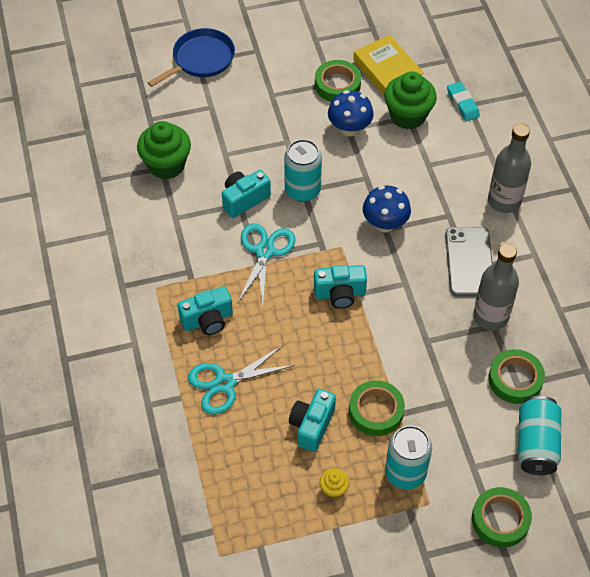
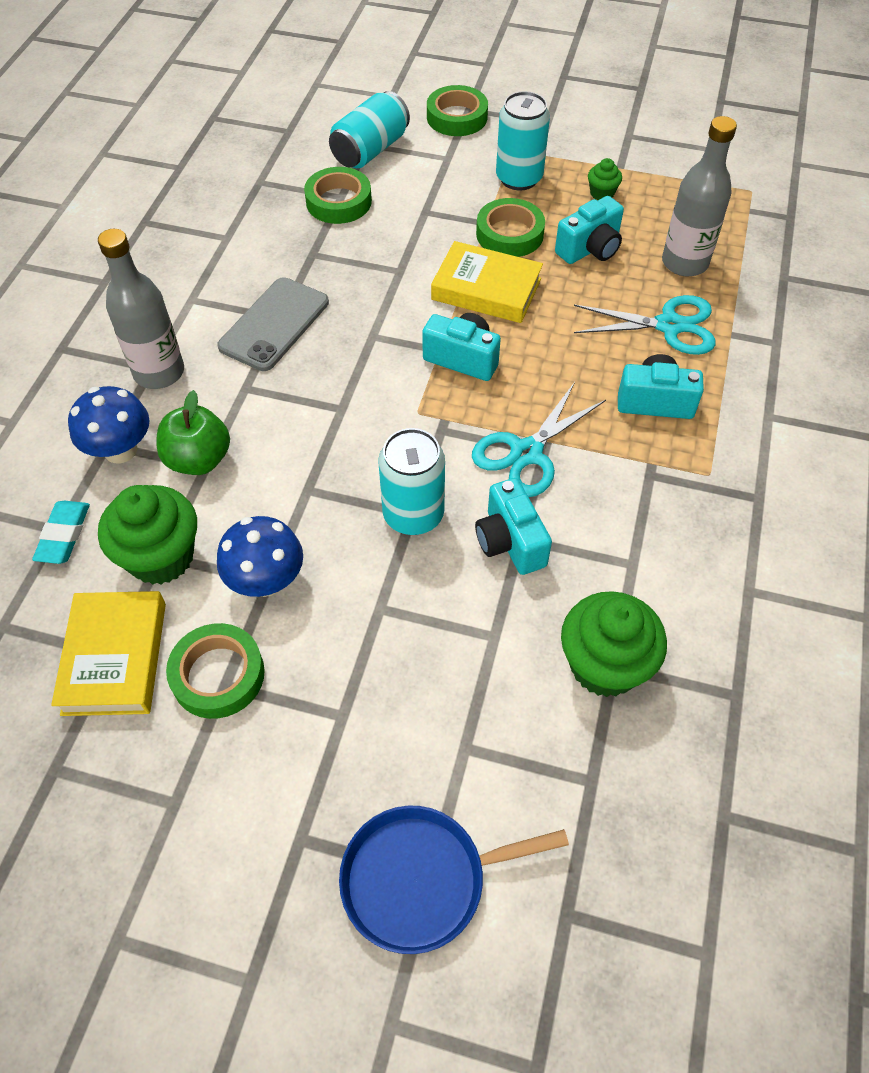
camera: 150 degrees left, 0 degrees up
turquoise camera [222,170,271,218] -> turquoise camera turned 75 degrees clockwise [475,478,552,575]
yellow cupcake [319,468,349,499] -> green cupcake [588,158,622,200]
blue mushroom [363,185,411,232] -> blue mushroom moved to [68,386,150,463]
grey bottle [473,243,519,330] -> grey bottle moved to [662,116,737,276]
none -> green apple [156,390,230,475]
none -> yellow book [431,241,543,323]

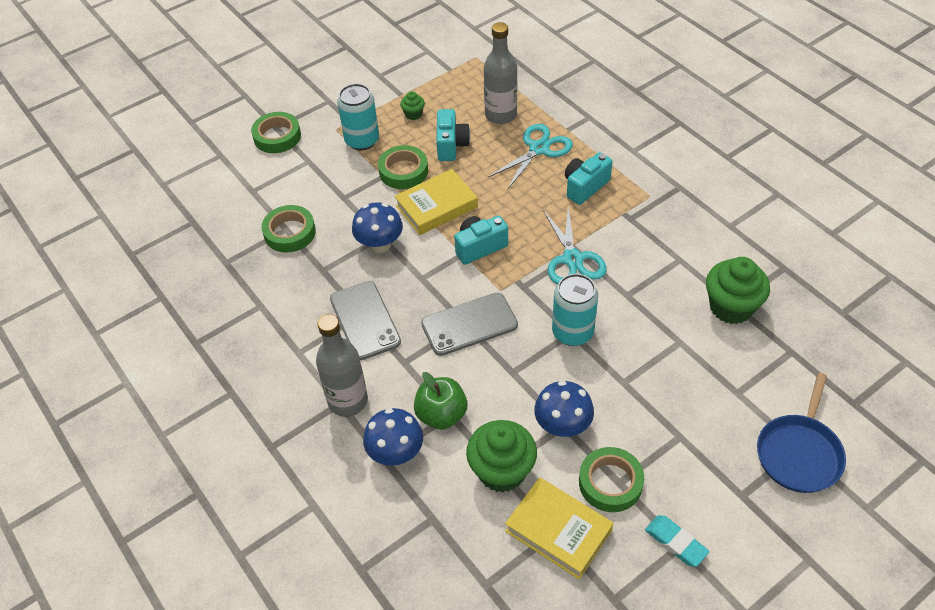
camera: 50 degrees left, 5 degrees down
turquoise eraser [32,501,90,564] -> turquoise eraser moved to [645,515,709,567]
turquoise can [329,91,410,168] -> none
turquoise camera [475,478,552,575] -> none
none -> blue mushroom [352,202,403,253]
none -> grey phone [421,293,518,356]

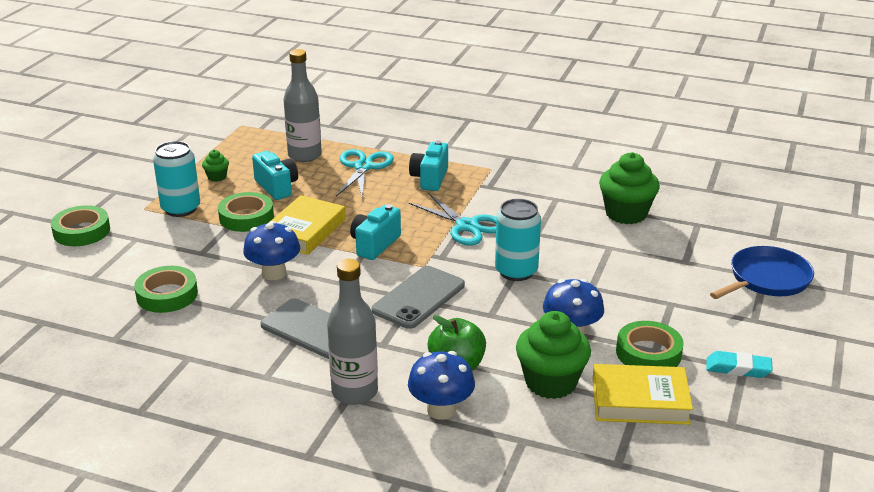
camera: 35 degrees left, 20 degrees down
blue pan [757,373,846,493] -> blue pan turned 120 degrees counterclockwise [710,246,814,299]

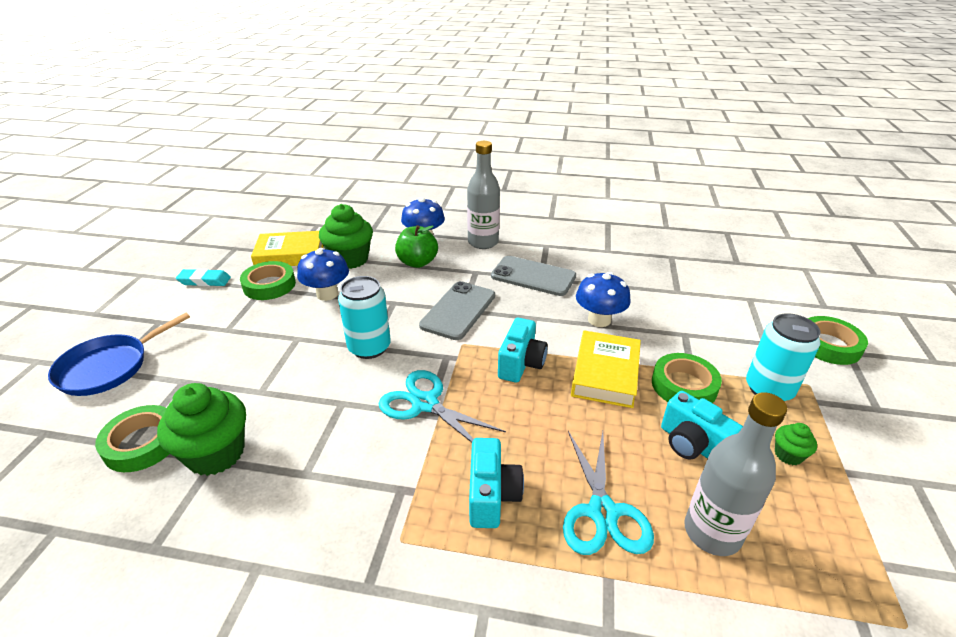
camera: 170 degrees right, 5 degrees up
green tape [134,266,198,313] -> green tape moved to [95,405,169,472]

